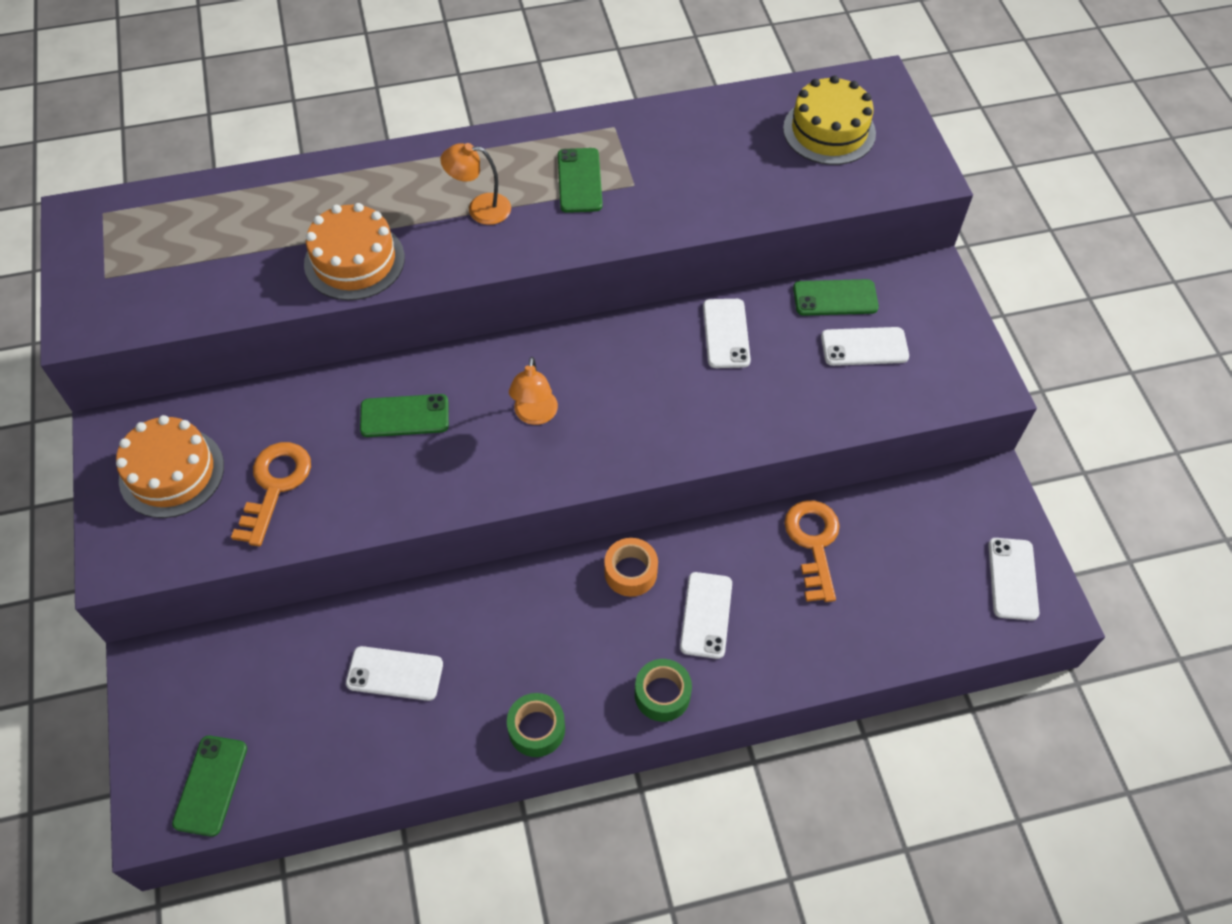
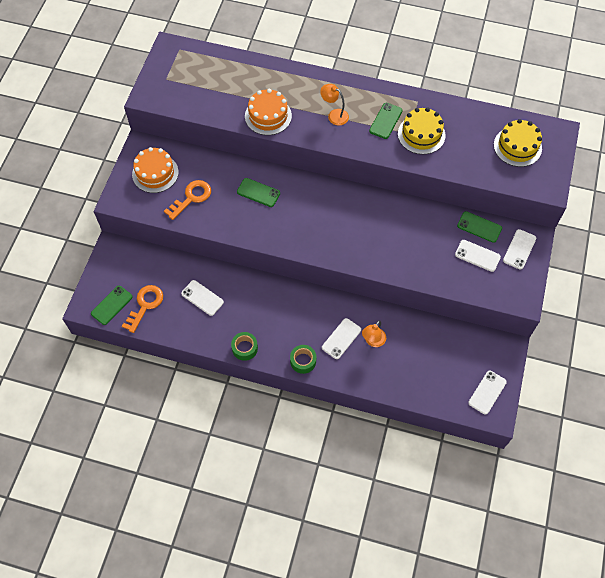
camera: 30 degrees right, 5 degrees up
orange lamp [509,357,558,425] -> orange lamp moved to [362,320,386,347]
orange tape [604,538,658,597] -> none
white phone [703,299,751,368] -> white phone moved to [503,229,536,270]
orange key [784,500,840,602] -> orange key moved to [122,285,163,333]
none -> yellow cake [398,107,445,154]

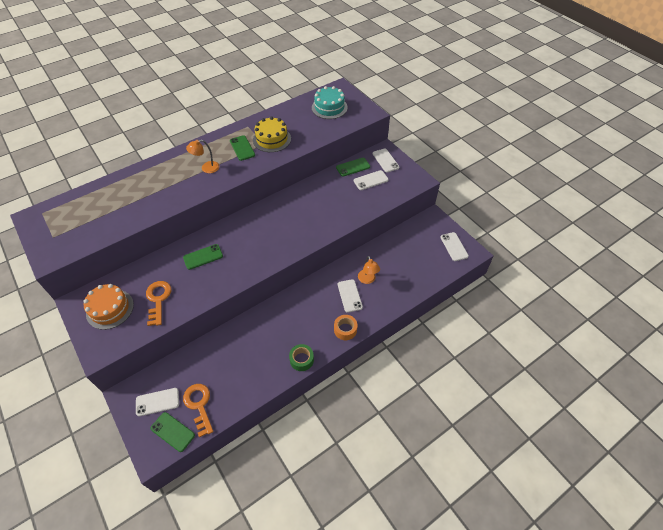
camera: 50 degrees left, 10 degrees down
green phone [91,286,132,325] -> green phone turned 45 degrees counterclockwise [151,412,195,452]
white phone [181,280,224,316] -> white phone moved to [136,388,179,416]
orange cake [245,89,292,135] -> none
green tape [290,345,316,374] -> orange tape [334,315,357,340]
yellow cake [494,119,542,167] -> turquoise cake [312,86,348,119]

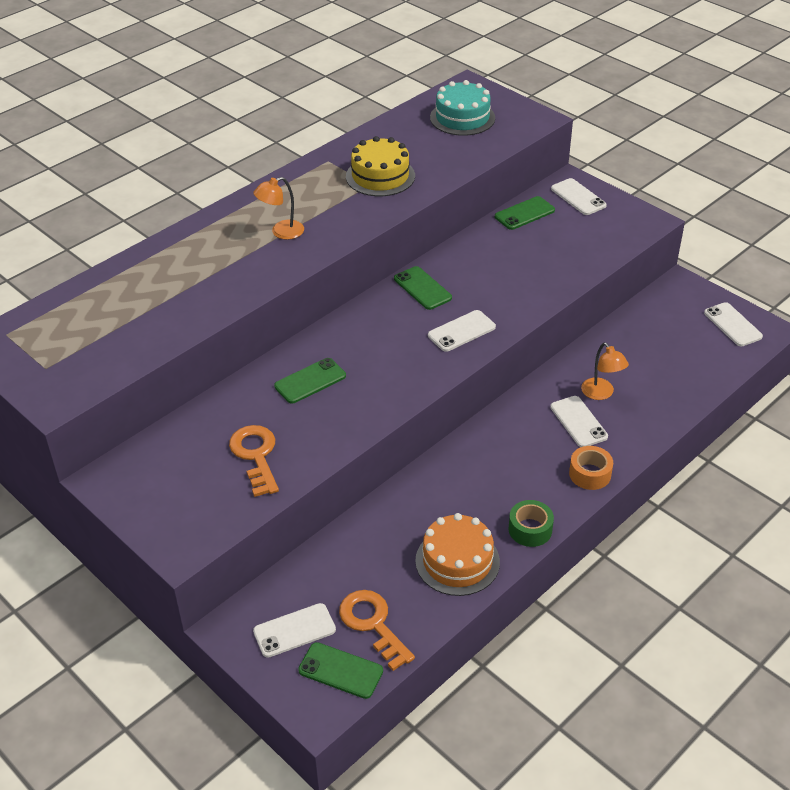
camera: 10 degrees left, 10 degrees down
orange cake [83,284,134,330] -> orange cake moved to [415,513,500,596]
green phone [230,135,255,161] -> green phone moved to [394,266,452,310]
white phone [354,170,389,190] -> white phone moved to [428,310,496,352]

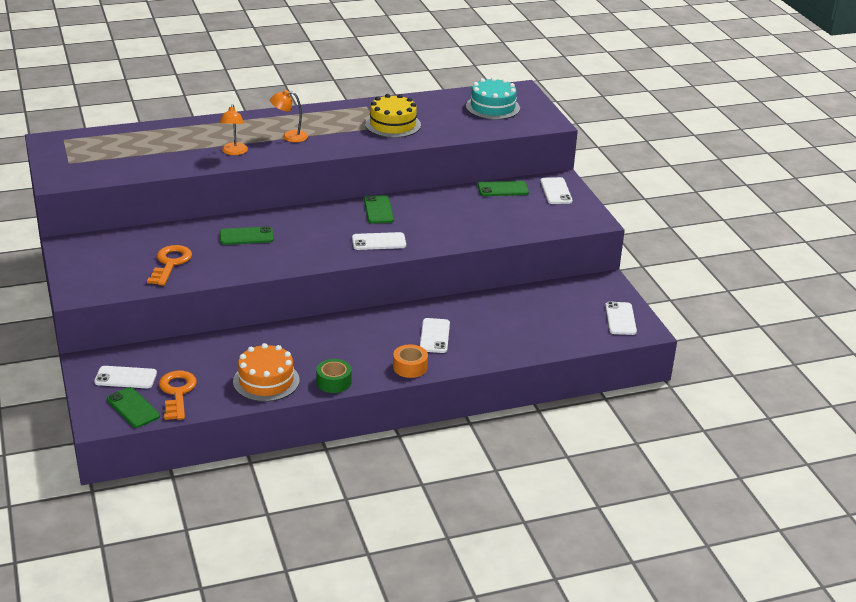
camera: 25 degrees right, 10 degrees down
orange lamp [581,342,629,400] -> orange lamp moved to [219,104,248,155]

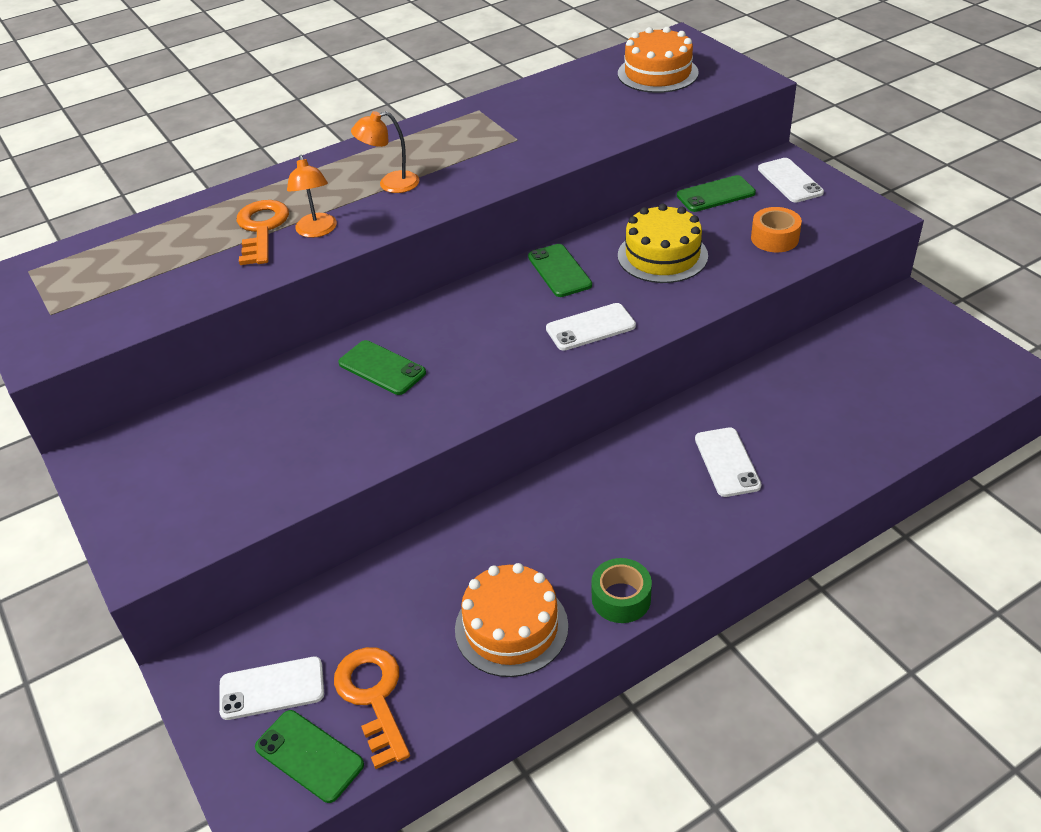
camera: 10 degrees left, 10 degrees up
orange key [147,245,192,286] -> orange key moved to [237,200,289,265]
green phone [220,226,274,245] -> green phone turned 60 degrees clockwise [338,340,426,395]
yellow cake [365,94,421,138] -> yellow cake moved to [618,204,708,283]
orange tape [393,344,428,378] -> orange tape moved to [751,207,802,252]
turquoise cake [466,77,520,120] -> orange cake [618,27,699,93]
white phone [605,302,637,335] -> none

